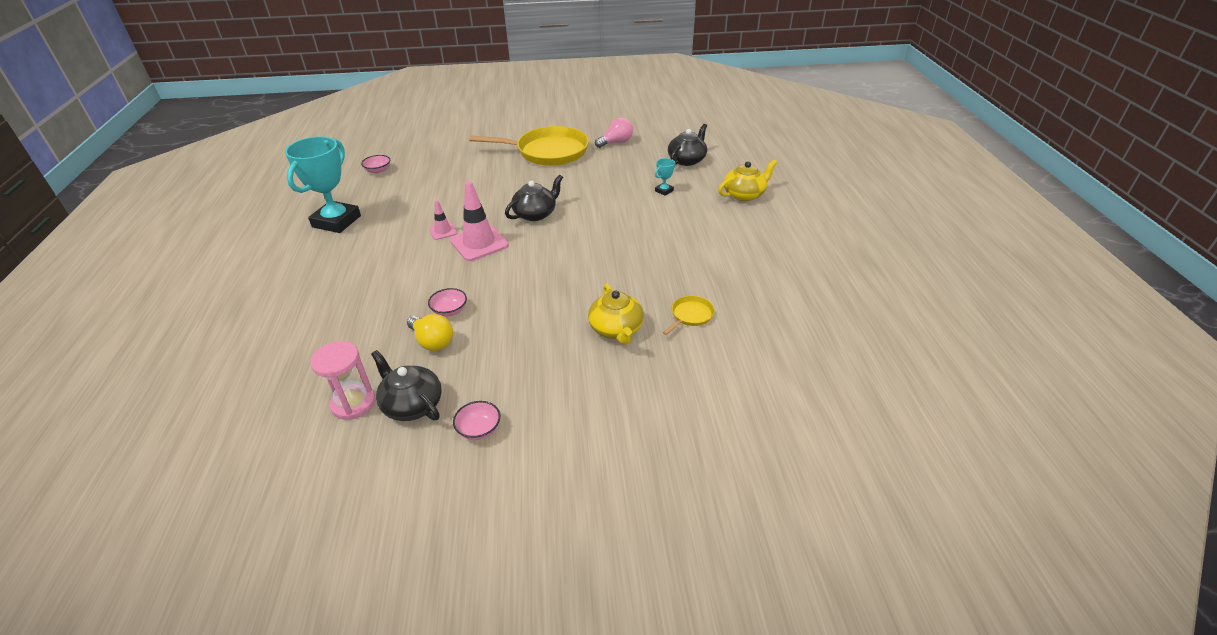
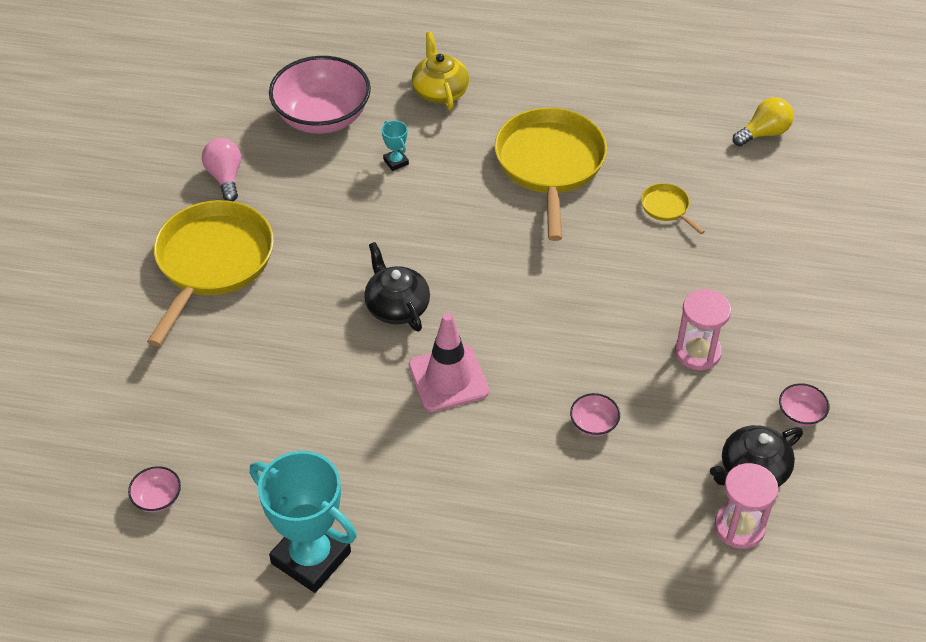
camera: 75 degrees left, 10 degrees up
yellow light bulb [407,314,453,351] -> yellow light bulb moved to [733,97,794,146]
pink traffic cone [429,200,457,240] -> none
yellow teapot [588,284,644,345] -> none
black teapot [668,124,707,166] -> pink bowl [269,56,371,134]
none -> yellow pan [494,108,607,241]
none -> pink hourglass [675,289,731,370]

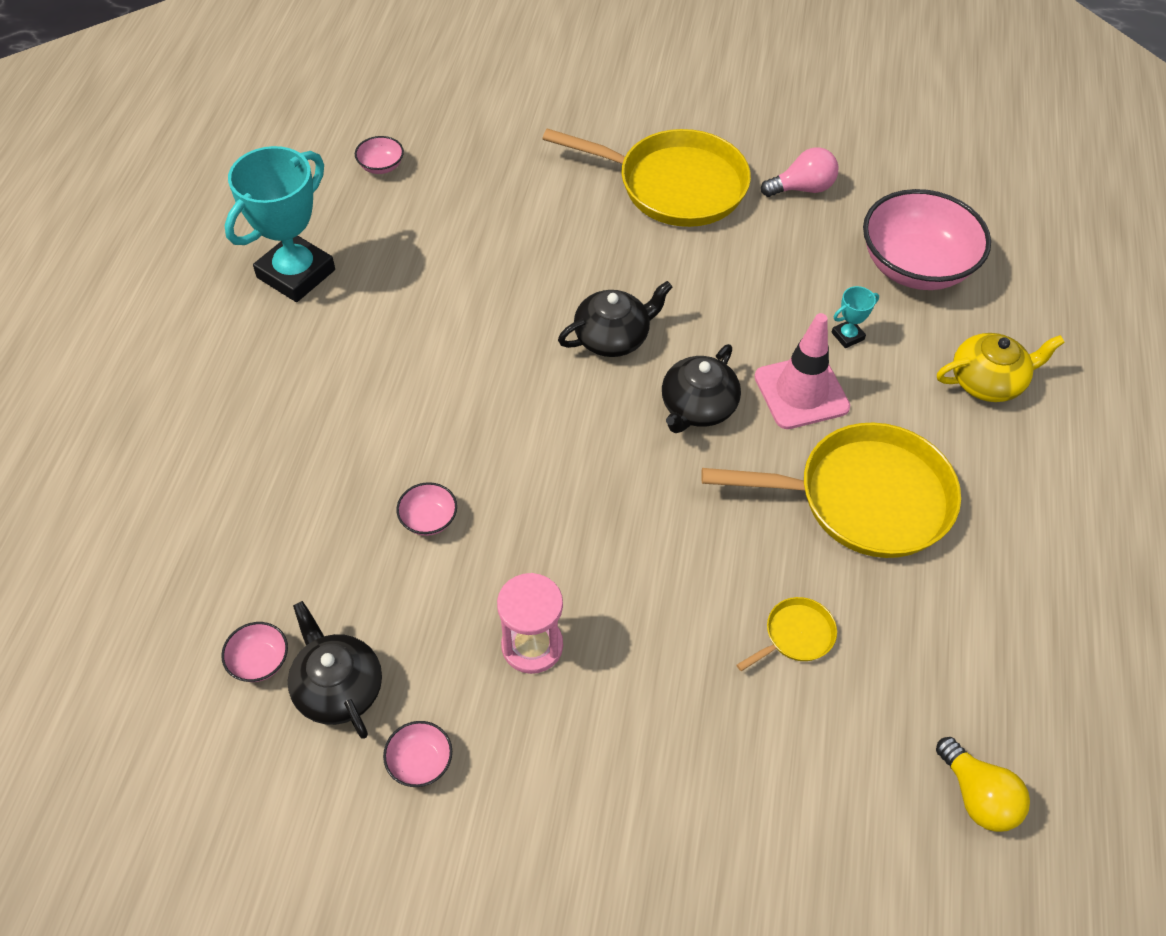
camera: 90 degrees right, 5 degrees up
pink traffic cone [409,313,489,412] -> pink traffic cone moved to [754,313,850,429]
pink hourglass [714,463,779,549] -> pink bowl [221,622,288,682]
none -> black teapot [662,344,741,433]

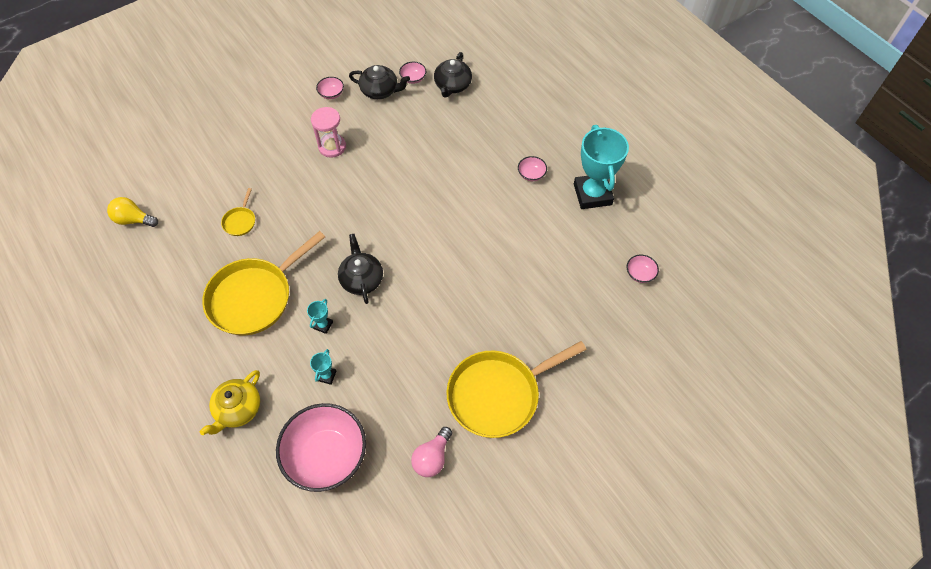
camera: 135 degrees right, 5 degrees up
pink bowl [396,482,457,536] -> pink bowl moved to [518,156,547,181]
black teapot [558,281,673,357] -> black teapot moved to [434,52,472,98]
pink traffic cone [754,313,850,429] -> turquoise trophy [307,299,333,334]

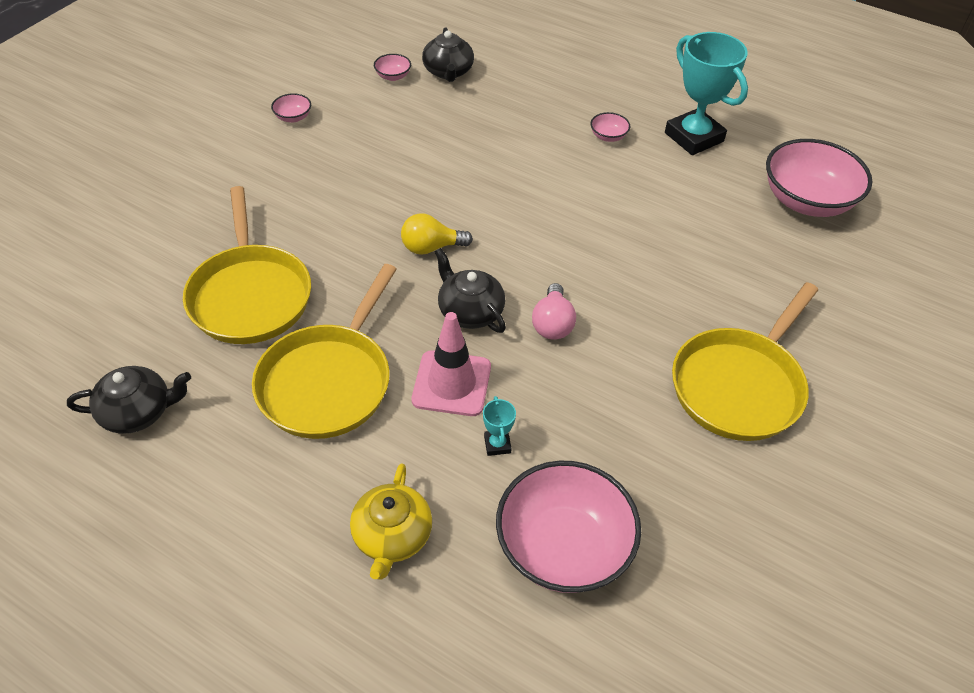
camera: 25 degrees left, 10 degrees down
yellow light bulb [107,197,158,227] -> yellow light bulb moved to [401,213,473,255]
yellow pan [221,188,255,236] -> yellow pan [183,186,311,344], size x2.38
turquoise trophy [307,299,333,334] -> pink traffic cone [412,312,491,416]
pink hourglass [311,107,346,158] -> none
black teapot [349,65,410,100] -> black teapot moved to [67,366,191,434]
pink light bulb [411,427,452,477] -> pink light bulb moved to [532,283,576,340]
pink bowl [627,255,659,283] -> pink bowl [766,139,873,217], size x2.40

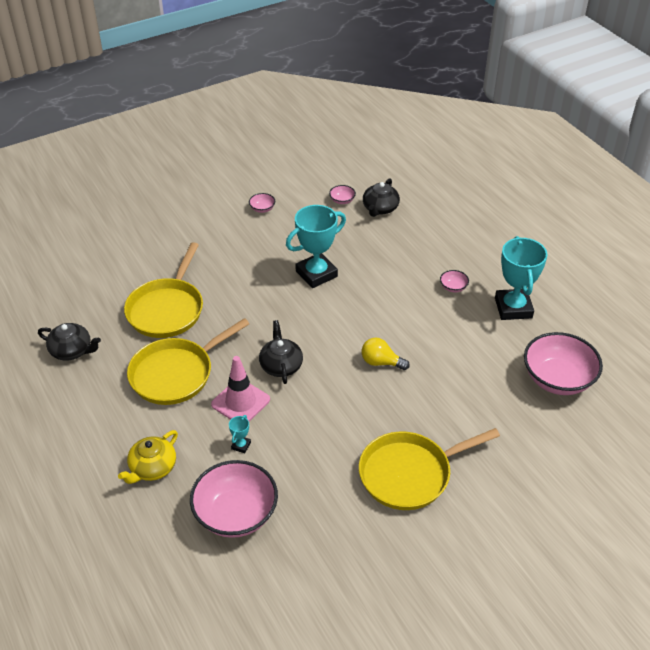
camera: 30 degrees right, 5 degrees down
yellow light bulb [401,213,473,255] -> yellow light bulb moved to [362,338,410,370]
pink light bulb [532,283,576,340] -> none
none -> turquoise trophy [286,205,346,288]

